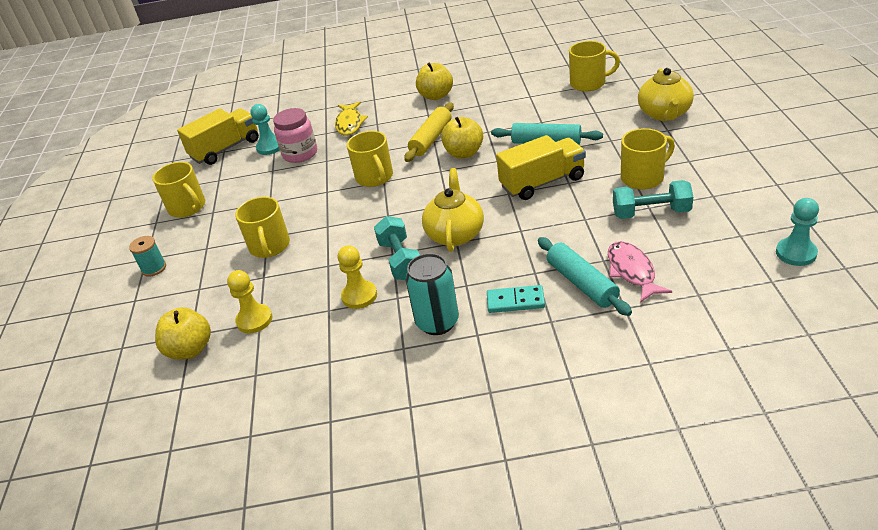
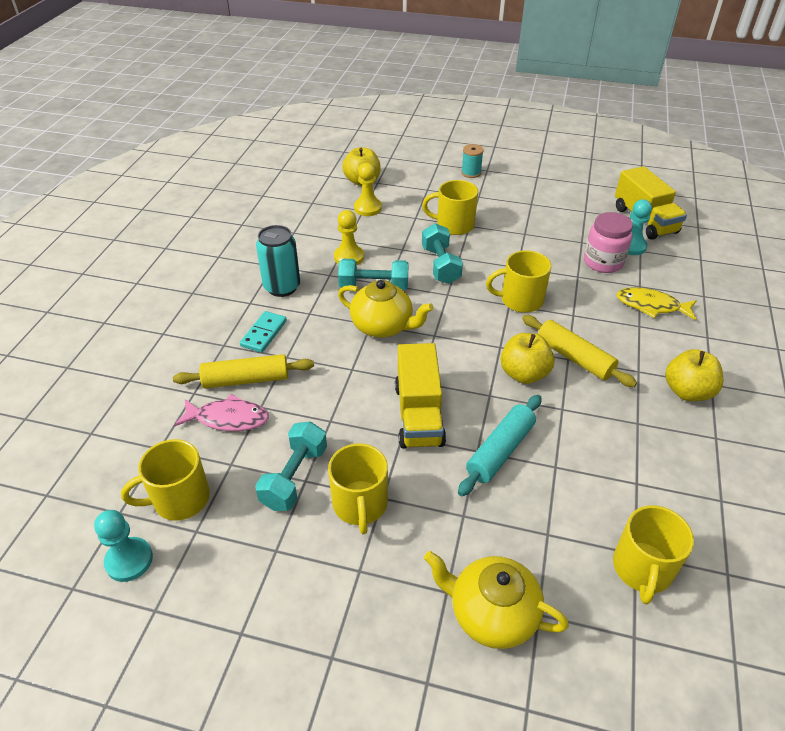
camera: 105 degrees right, 5 degrees up
yellow mug [152,162,205,218] -> yellow mug moved to [121,439,210,521]
turquoise rolling pin [538,237,632,316] -> yellow rolling pin [173,354,314,389]
none -> turquoise dumbbell [422,223,463,284]

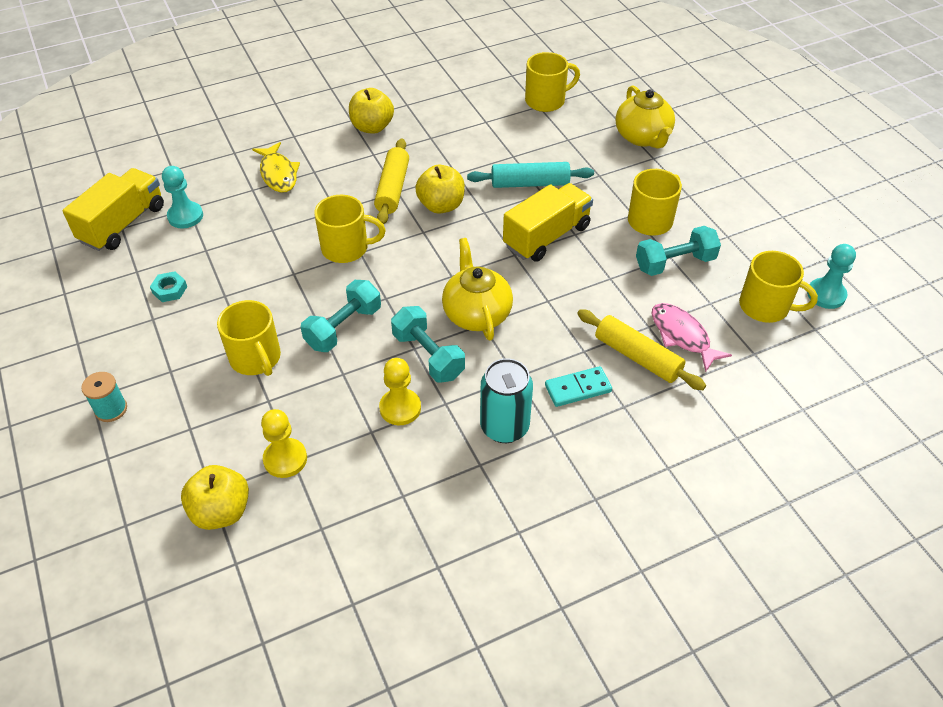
camera: 130 degrees left, 5 degrees up
yellow mug [486,250,552,313] -> yellow mug turned 45 degrees counterclockwise [314,195,386,263]
pink jar [584,212,633,273] -> none
none -> turquoise nut [150,271,187,302]

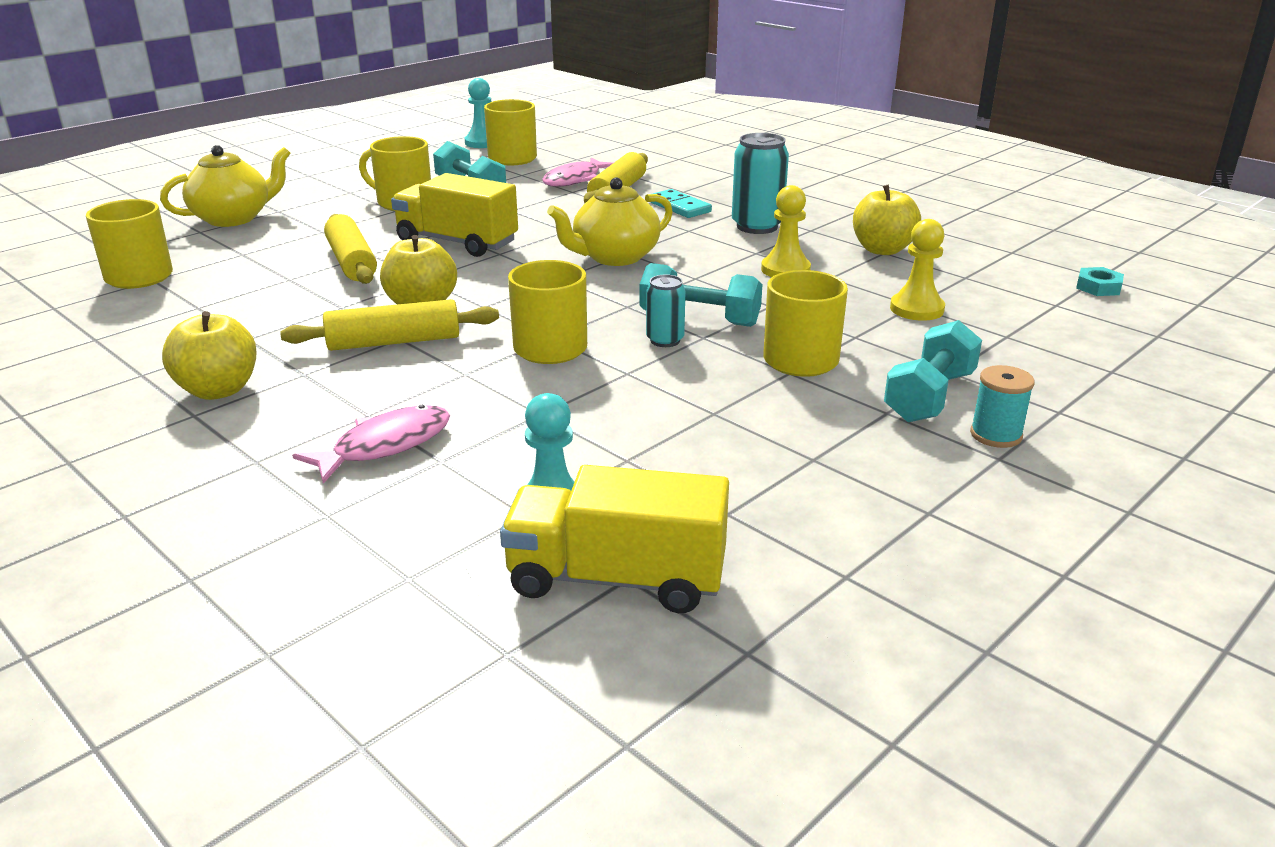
camera: 110 degrees left, 20 degrees down
turquoise nut [150,271,187,302] -> turquoise nut moved to [1076,267,1124,296]
yellow apple [181,465,249,530] -> yellow apple moved to [853,185,921,255]
yellow fish [252,142,300,193] -> pink fish [292,405,450,484]
turquoise dumbbell [391,306,465,383] -> turquoise dumbbell moved to [884,320,982,422]
turquoise rolling pin [467,162,594,188] -> yellow rolling pin [324,214,377,284]
none -> turquoise can [646,274,686,347]

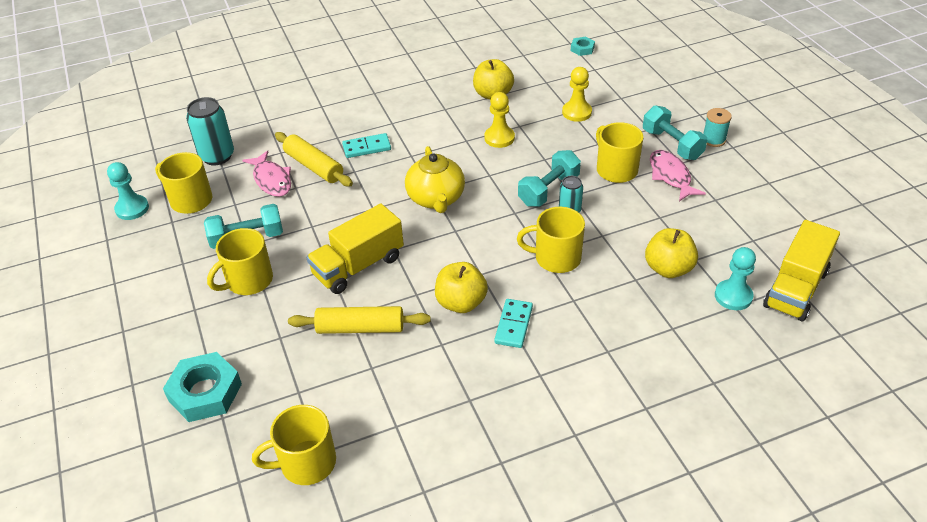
camera: 65 degrees left, 15 degrees up
yellow teapot [160,145,291,227] -> turquoise nut [163,352,242,422]
yellow apple [162,311,256,400] -> yellow apple moved to [645,228,698,278]
yellow rolling pin [280,299,499,351] -> turquoise domino [494,299,533,348]
pink fish [292,405,450,484] -> pink fish moved to [650,150,706,201]
turquoise can [732,133,789,234] -> turquoise can moved to [186,97,234,165]

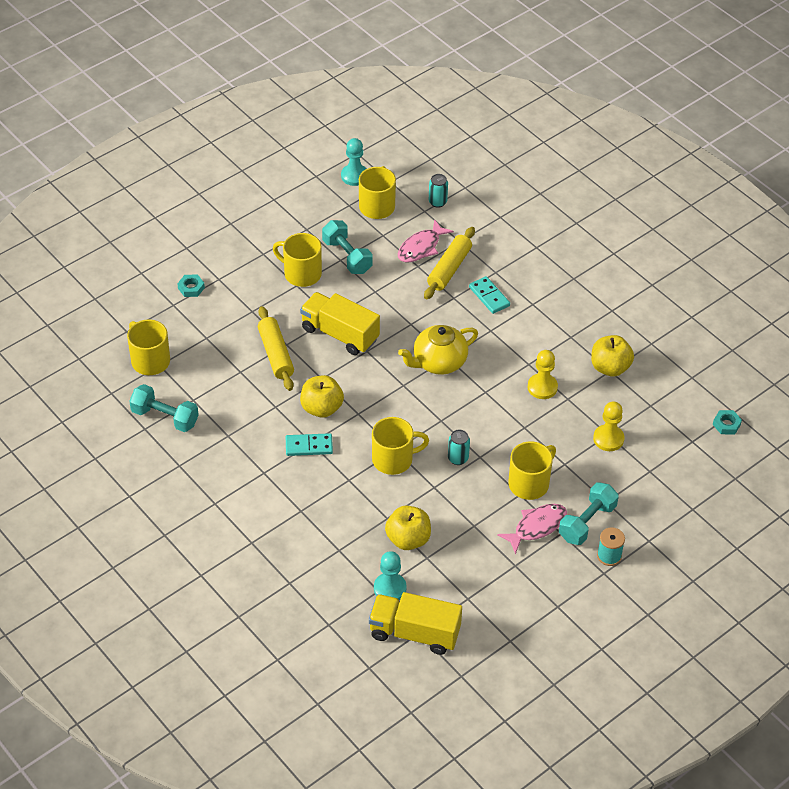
camera: 70 degrees right, 5 degrees up
turquoise nut [163,352,242,422] -> turquoise nut [177,274,205,297], size x0.50
turquoise can [186,97,234,165] -> turquoise can [429,174,448,208], size x0.58
yellow mug [517,207,585,273] -> yellow mug turned 90 degrees clockwise [372,417,429,475]
turquoise dumbbell [518,150,581,207] -> turquoise dumbbell moved to [129,384,199,432]

